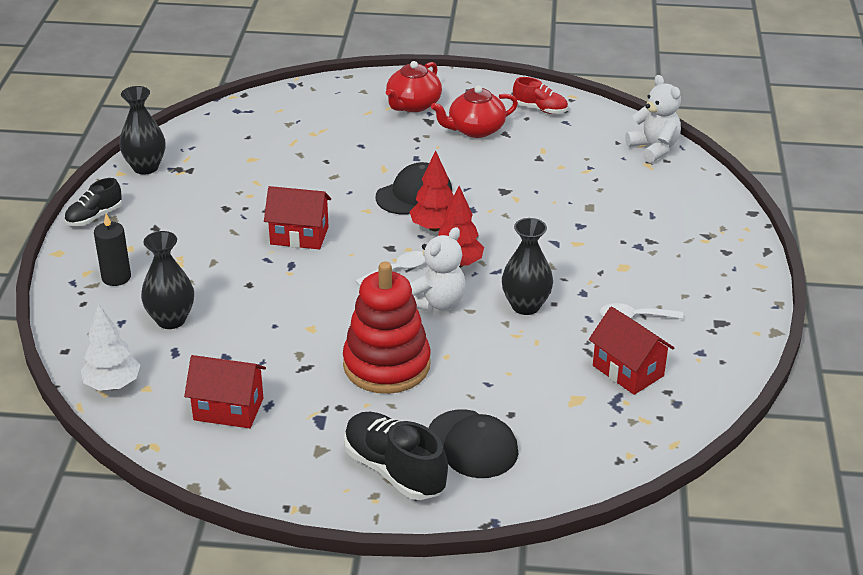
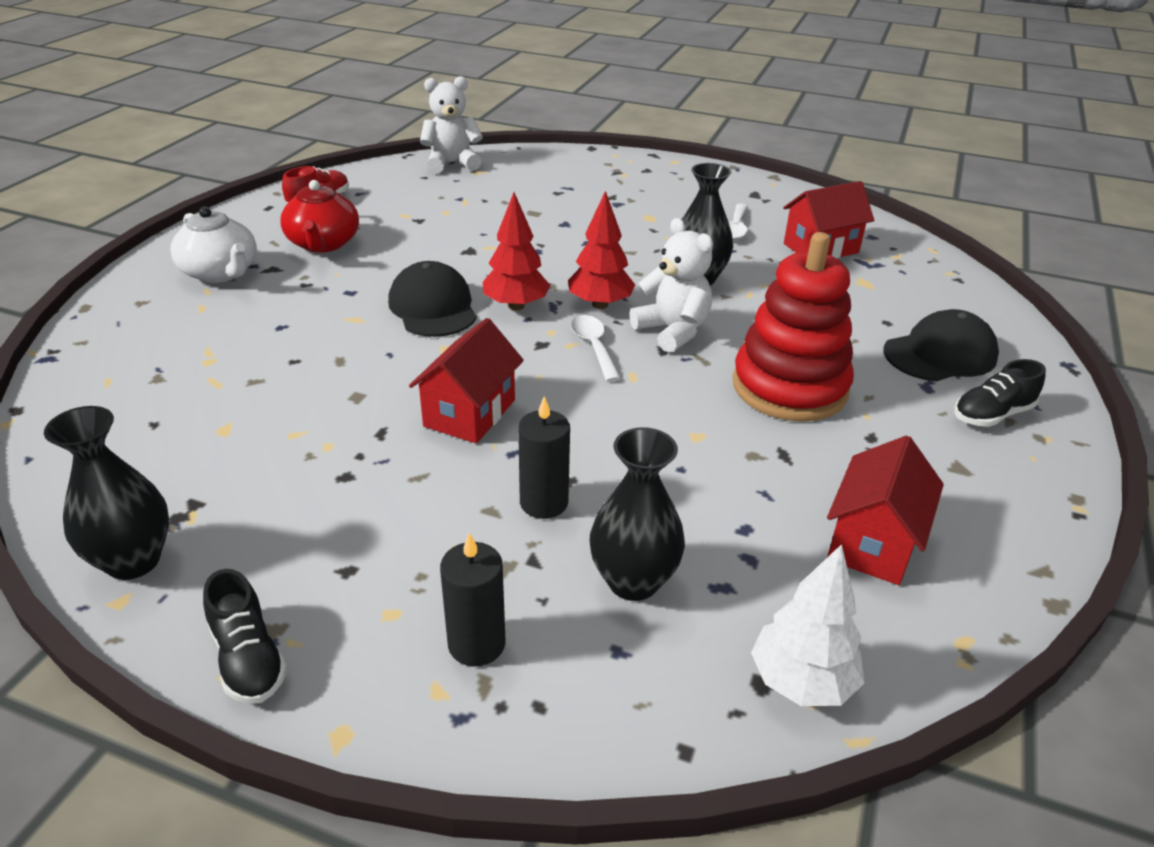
camera: 75 degrees left, 0 degrees up
black shoe [344,412,448,500] -> black shoe [954,359,1046,427], size x0.60
red teapot [386,61,442,112] -> white teapot [170,206,257,283]
none -> black candle [518,396,570,519]

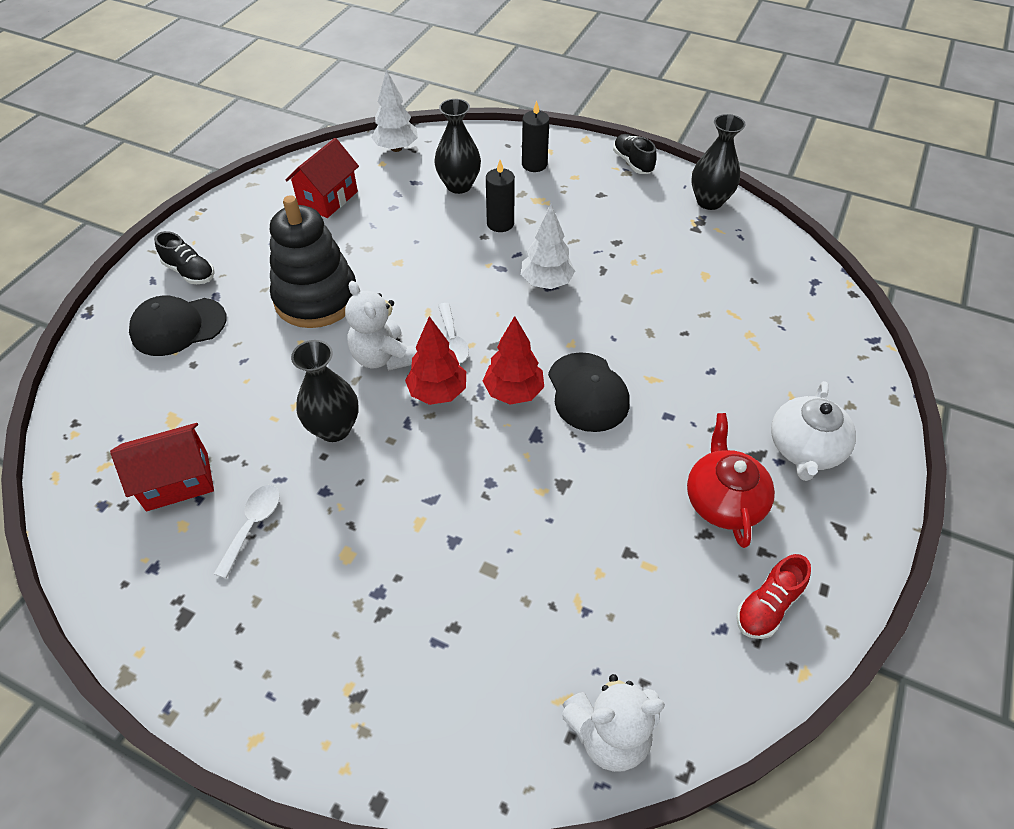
camera: 175 degrees left, 15 degrees up
white teapot [170,206,257,283] -> white teapot turned 120 degrees counterclockwise [771,381,856,481]
red house [409,318,524,444] -> white tree [521,204,575,289]
red stacking toy [733,232,854,422] -> black stacking toy [270,195,356,328]
black shoe [954,359,1046,427] -> black shoe turned 60 degrees clockwise [154,231,215,284]

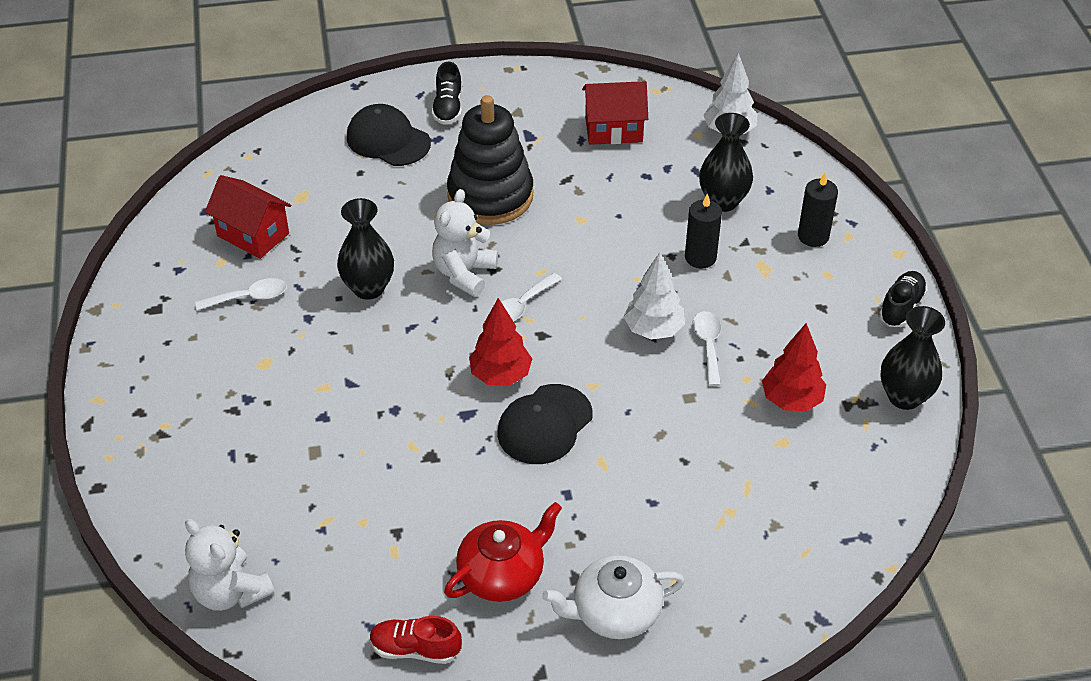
camera: 55 degrees right, 5 degrees down
red tree [405,316,466,405] -> red tree moved to [762,323,826,412]
none -> white spoon [693,311,721,386]

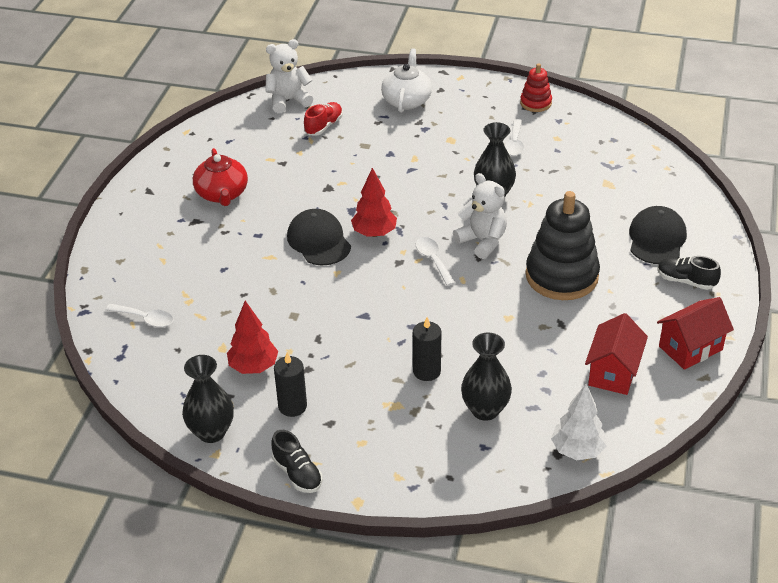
camera: 115 degrees right, 5 degrees down
red house [205,175,291,259] -> red house moved to [657,297,734,370]
black cap [347,104,431,166] -> black cap turned 45 degrees counterclockwise [629,206,687,264]
red shoe [370,616,462,664] -> red shoe moved to [304,102,343,136]
white teapot [542,555,685,639] -> white teapot moved to [381,48,432,113]
white tree [623,252,685,340] -> none
white spoon [693,311,721,386] -> white spoon moved to [106,304,173,327]
black candle [798,173,838,247] -> black candle moved to [274,352,307,417]
none -> red stacking toy [520,63,552,112]

